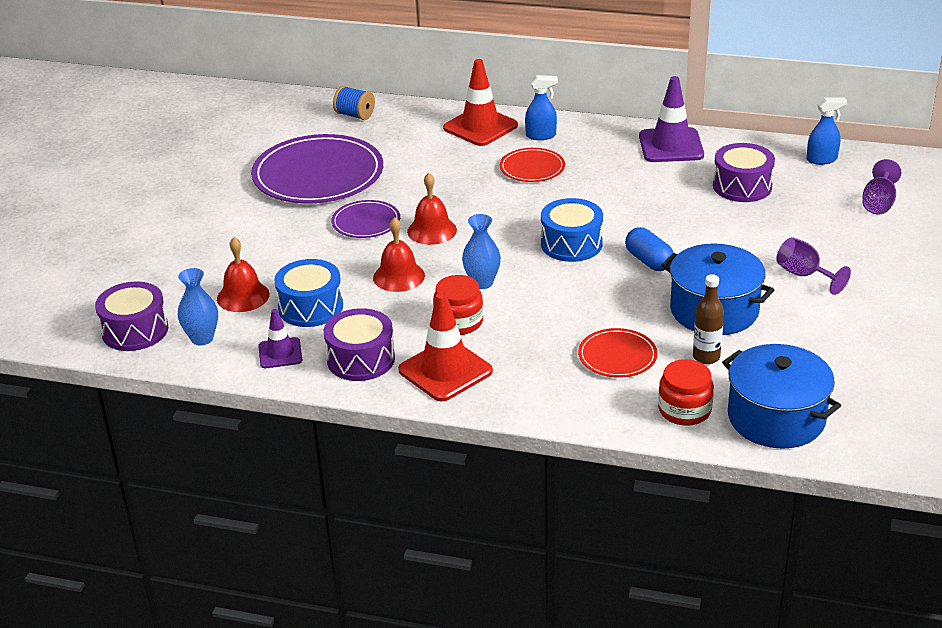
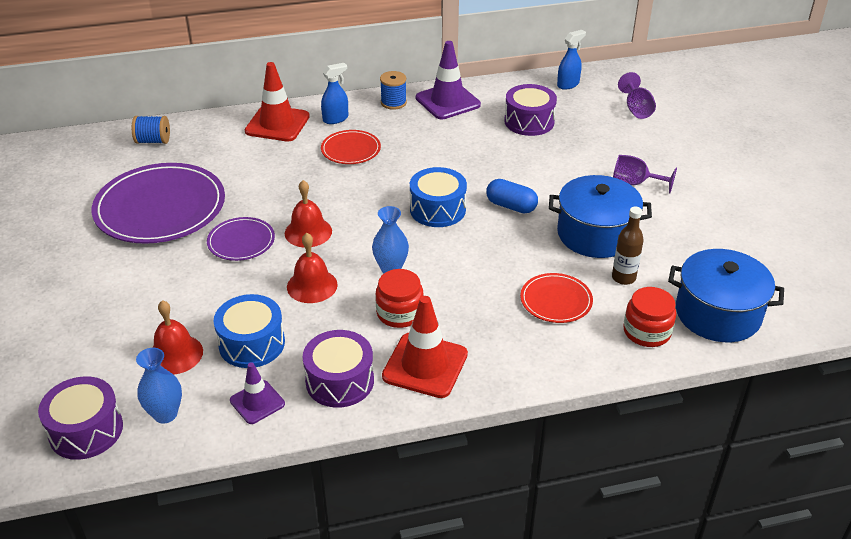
camera: 30 degrees left, 5 degrees up
none -> blue spool [380,71,407,110]

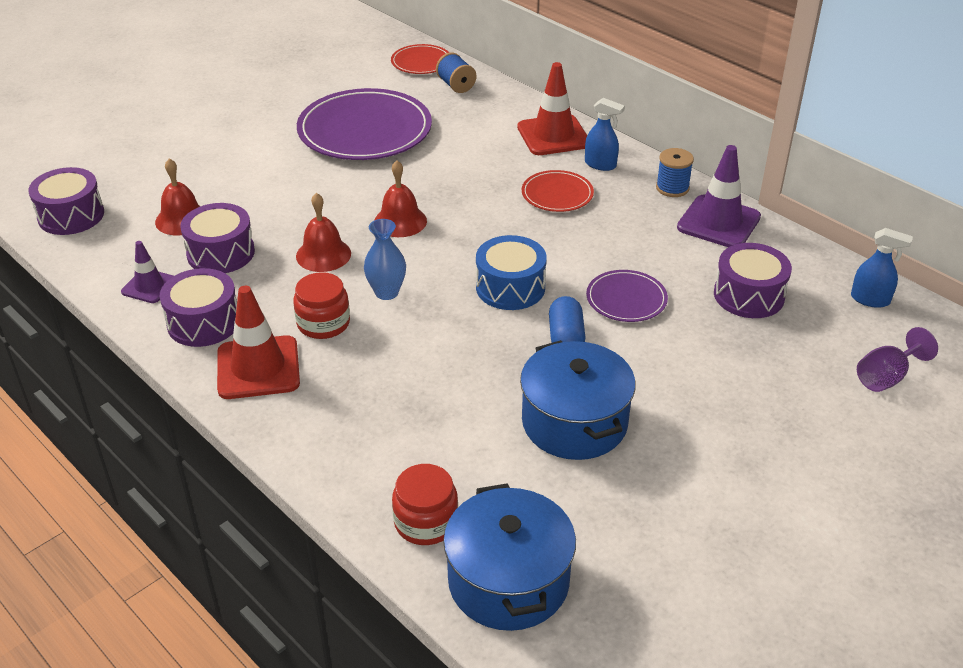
camera: 60 degrees right, 0 degrees up
blue vase [136,348,182,423] -> none
purple plate [207,217,275,261] -> purple plate moved to [586,270,668,322]
blue drum [213,294,285,368] -> purple drum [180,203,255,273]
red plate [520,273,593,323] -> red plate moved to [391,44,450,74]
brown bottle [612,207,644,285] -> none
purple goblet [613,155,677,193] -> none

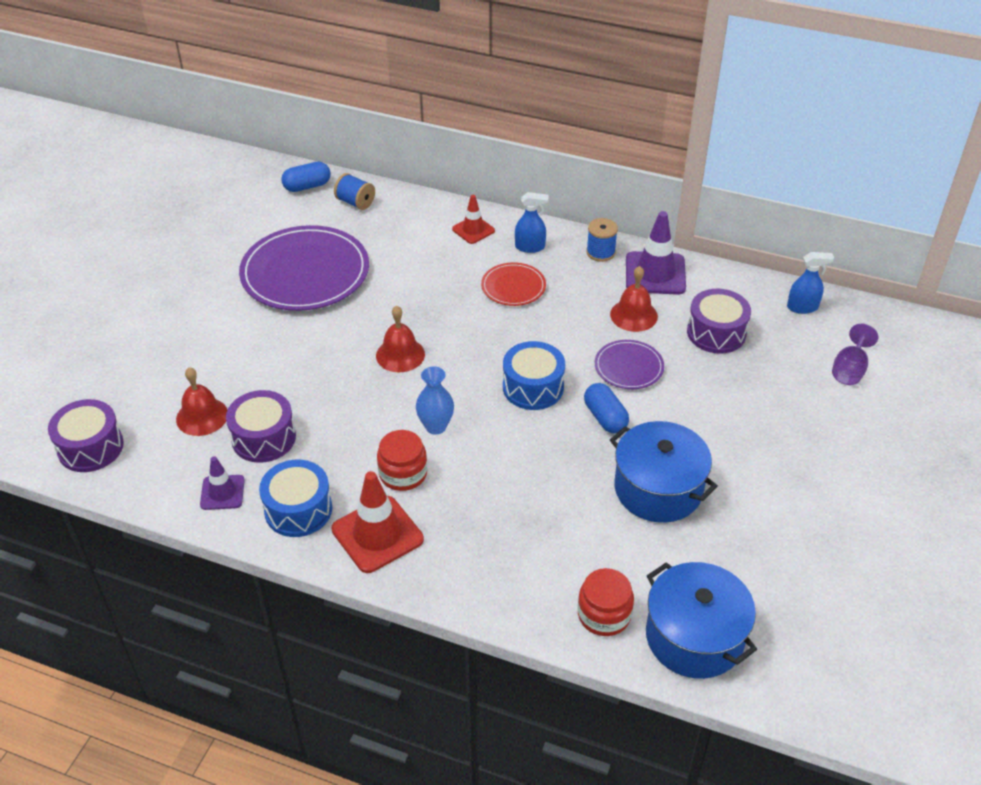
camera: 25 degrees left, 5 degrees up
purple drum [159,268,237,347] -> blue drum [259,460,332,537]
red bell [296,193,351,272] -> red bell moved to [610,266,658,332]
red plate [391,44,450,74] -> blue capsule [281,162,331,192]
red traffic cone [517,62,587,155] -> red traffic cone [452,195,495,244], size x0.59

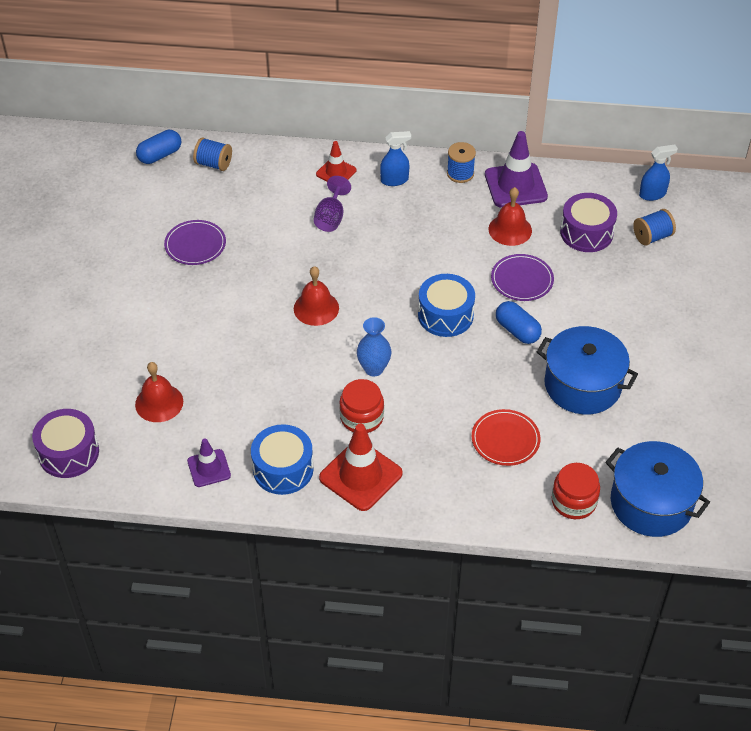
camera: 15 degrees left, 5 degrees up
purple drum [226,390,296,463] -> none
purple plate [239,225,369,311] -> purple plate [164,220,226,265], size x0.50
red plate [481,262,546,306] -> red plate moved to [472,409,540,466]
purple goblet [832,324,878,385] -> purple goblet moved to [314,176,351,232]
none -> blue spool [633,209,676,246]

